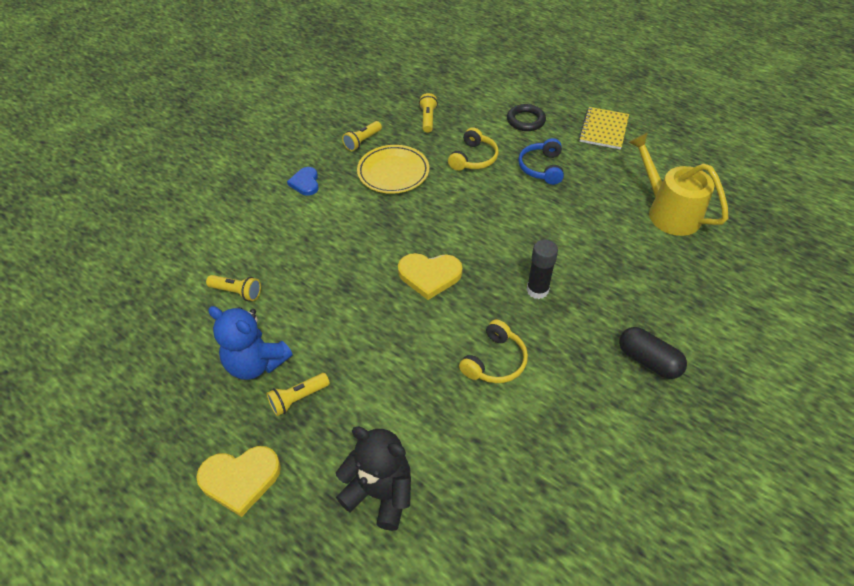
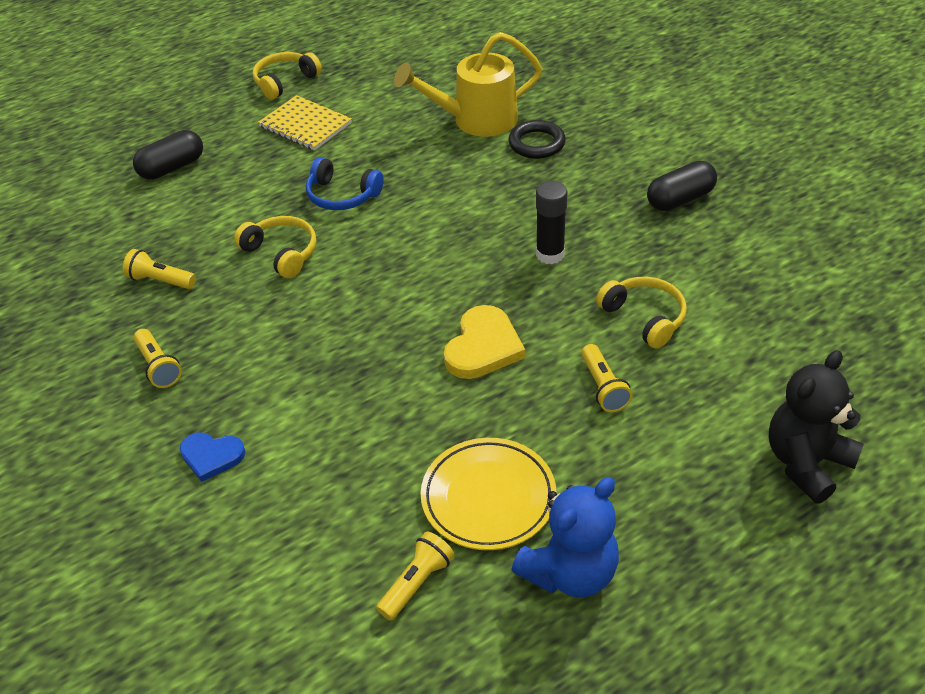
camera: 70 degrees left, 5 degrees down
yellow heart [196,446,281,517] -> none
yellow flashlight [266,373,330,416] -> yellow flashlight moved to [581,344,633,412]
yellow plate [357,145,429,194] -> yellow plate moved to [421,438,556,550]
black ring [507,104,546,131] -> black ring moved to [509,120,566,159]
none -> black capsule [133,130,203,180]
none -> yellow headphones [253,52,322,99]

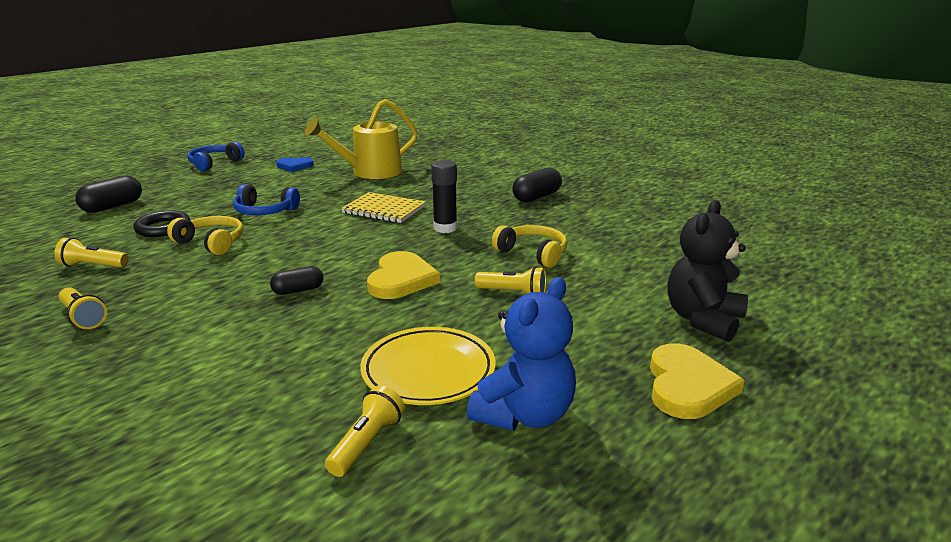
camera: 15 degrees left, 20 degrees down
blue heart [180,432,245,482] -> blue heart moved to [276,157,313,172]
yellow headphones [253,52,322,99] -> blue headphones [187,142,245,171]
yellow notebook [258,95,352,151] -> yellow notebook moved to [341,192,426,223]
black ring [509,120,566,159] -> black ring moved to [133,210,190,237]
yellow flashlight [581,344,633,412] -> yellow flashlight turned 45 degrees counterclockwise [475,266,546,293]
none -> black capsule [270,266,323,295]
none -> yellow heart [650,343,745,419]

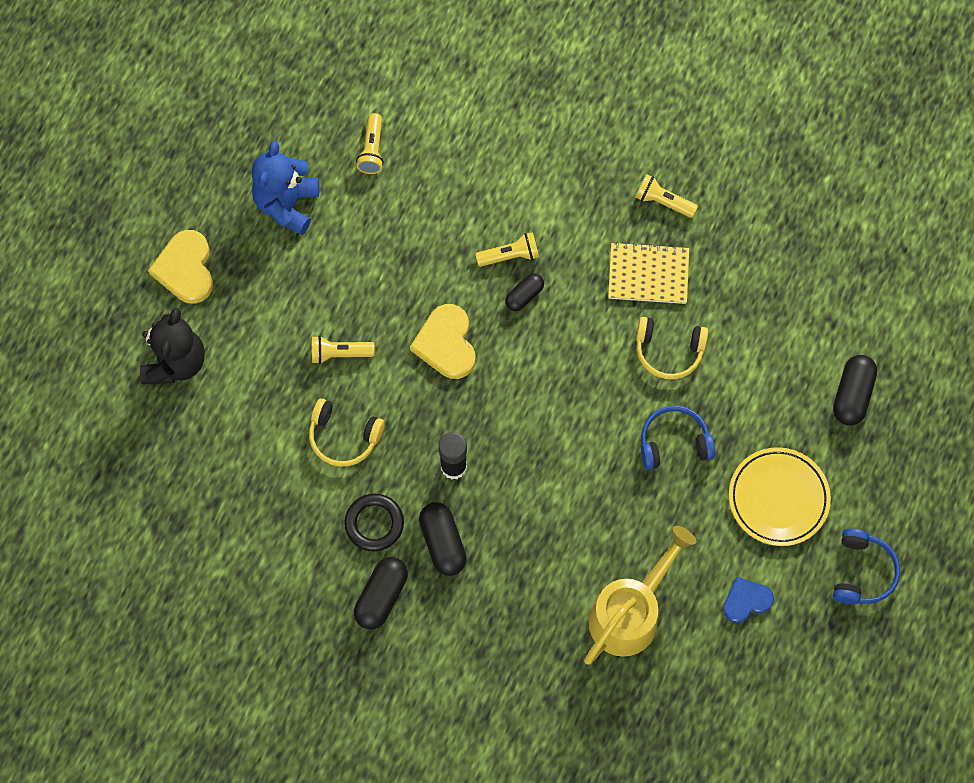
camera: 160 degrees right, 45 degrees up
yellow flashlight [54,238,129,268] -> yellow flashlight moved to [476,232,539,267]
black ring [133,210,190,237] -> black ring moved to [344,494,404,551]
yellow notebook [341,192,426,223] -> yellow notebook moved to [608,242,689,304]
yellow plate [360,327,496,405] -> yellow plate moved to [729,447,831,546]
none -> black capsule [419,502,467,576]

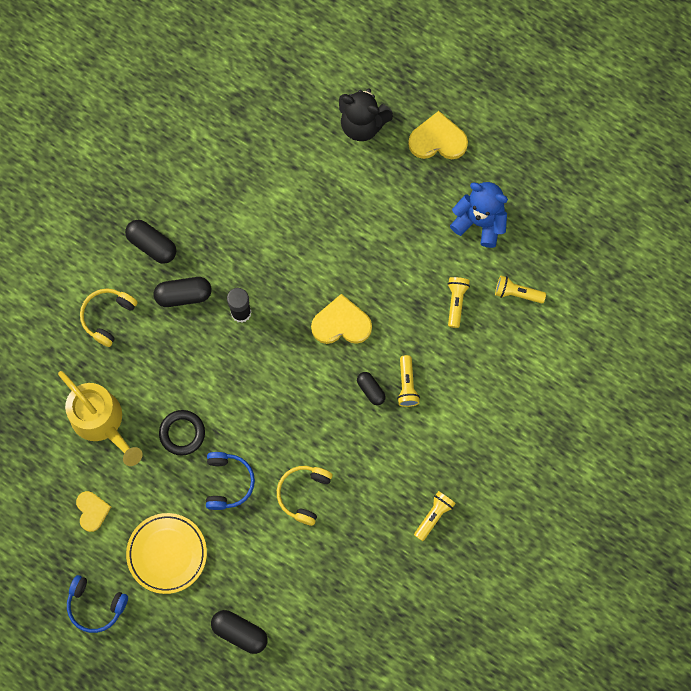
camera: 100 degrees right, 5 degrees up
yellow headphones [309,398,385,467] -> yellow headphones moved to [80,289,138,347]
yellow flashlight [312,336,375,364] -> yellow flashlight moved to [448,277,470,328]
black ring [344,494,404,551] -> black ring moved to [159,410,205,456]
yellow notebook [608,242,689,304] -> none
blue heart [723,577,774,623] -> yellow heart [76,491,111,532]

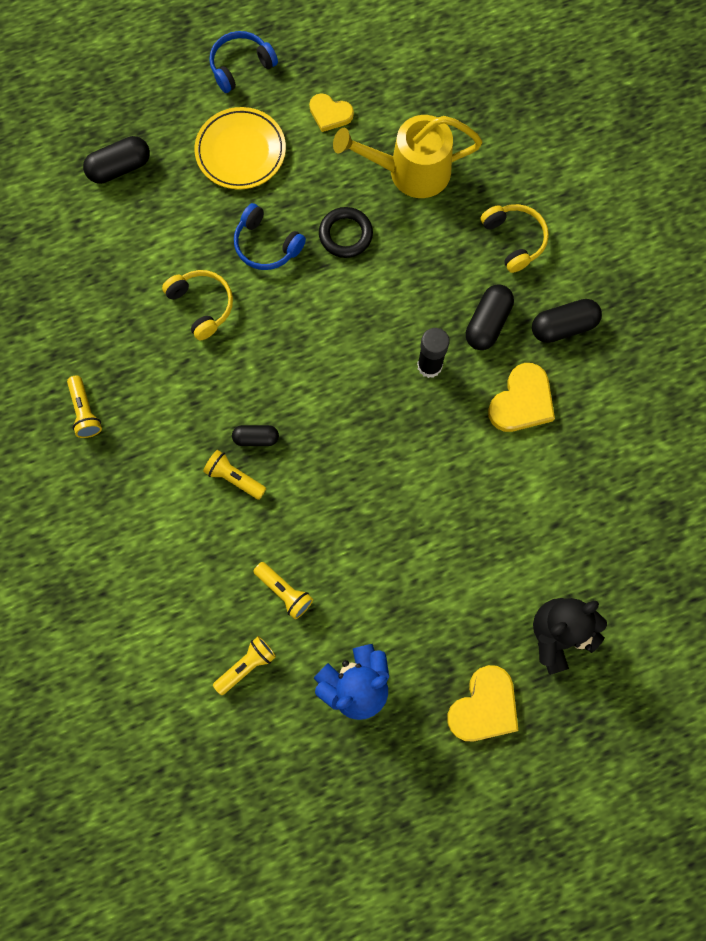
camera: 125 degrees right, 0 degrees up
yellow heart [311,294,372,344] -> yellow heart moved to [488,363,555,432]

